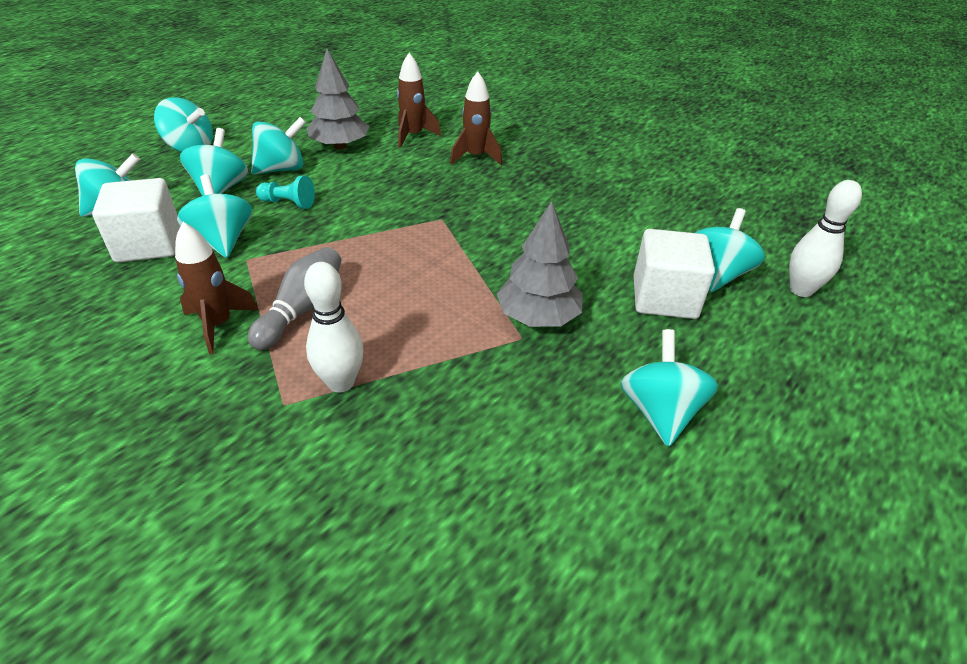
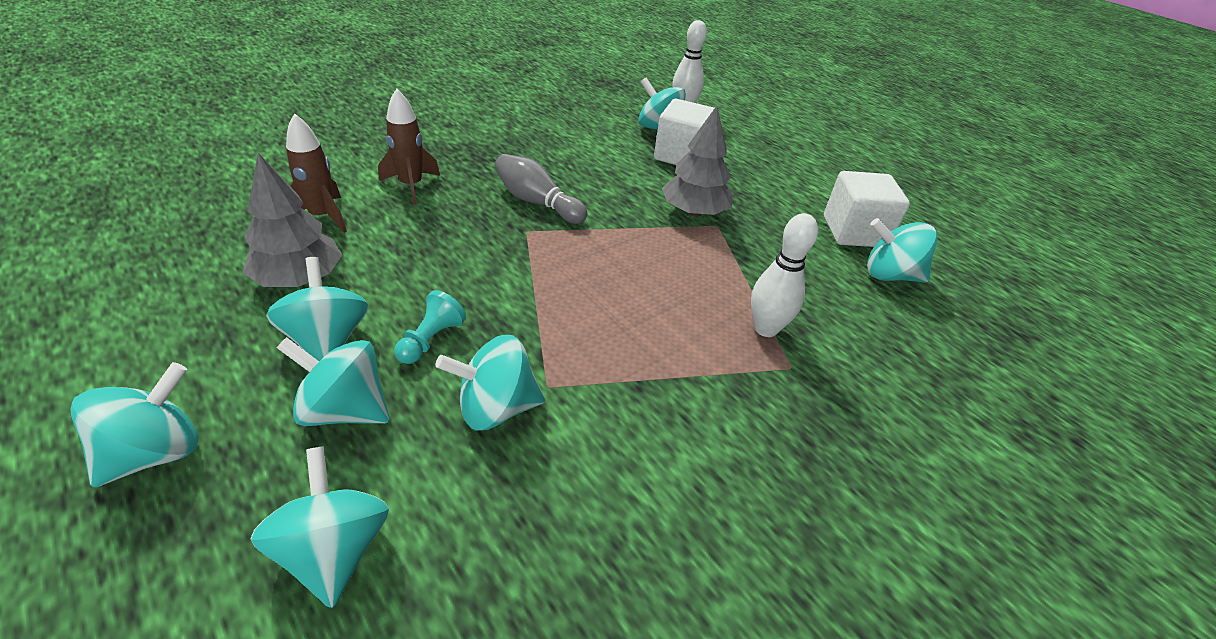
camera: 80 degrees left, 0 degrees up
white cube [92,178,180,263] -> white cube moved to [824,171,910,247]
brown rocket [175,222,259,354] -> none
grey bowling pin [248,247,341,350] -> grey bowling pin moved to [494,154,587,224]
turquoise spinning top [620,329,718,447] -> turquoise spinning top moved to [867,218,937,283]

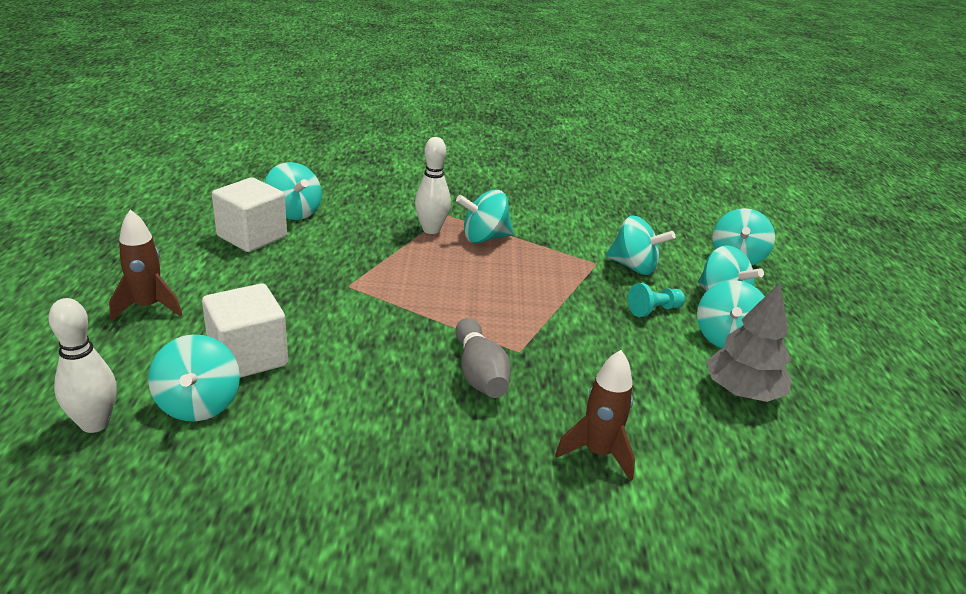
camera: 140 degrees left, 10 degrees down
turquoise spinning top [70,362,198,487] -> turquoise spinning top moved to [456,190,513,243]
brown rocket [286,113,347,233] -> brown rocket moved to [109,209,182,321]
grey tree [662,106,733,216] -> none

